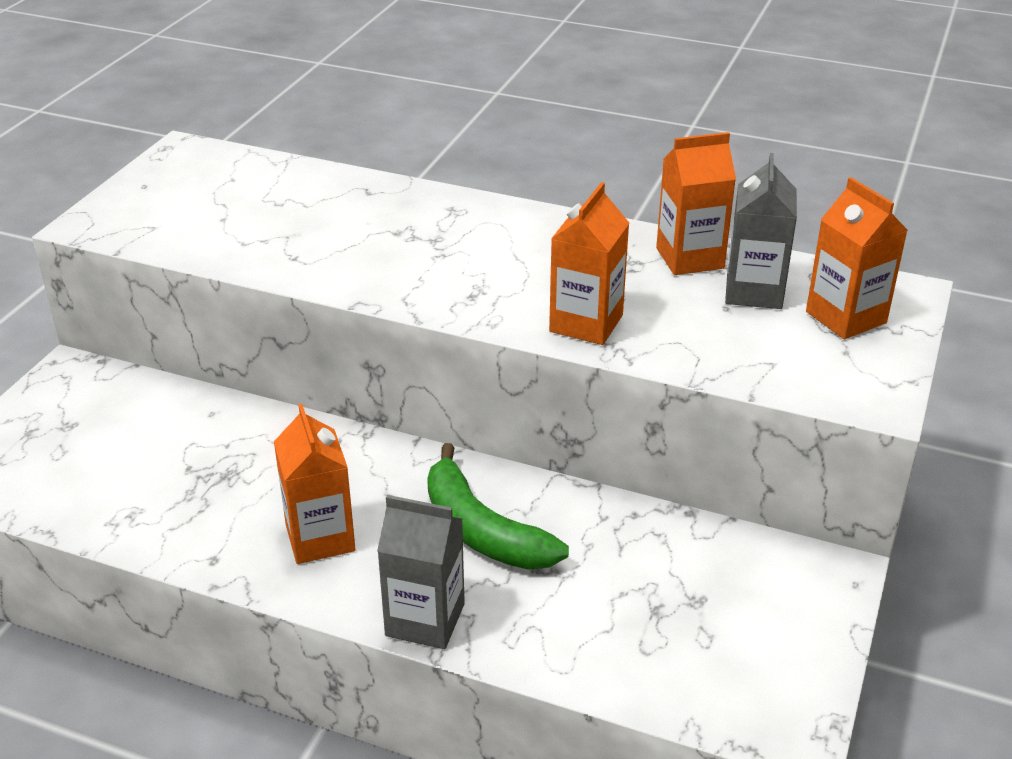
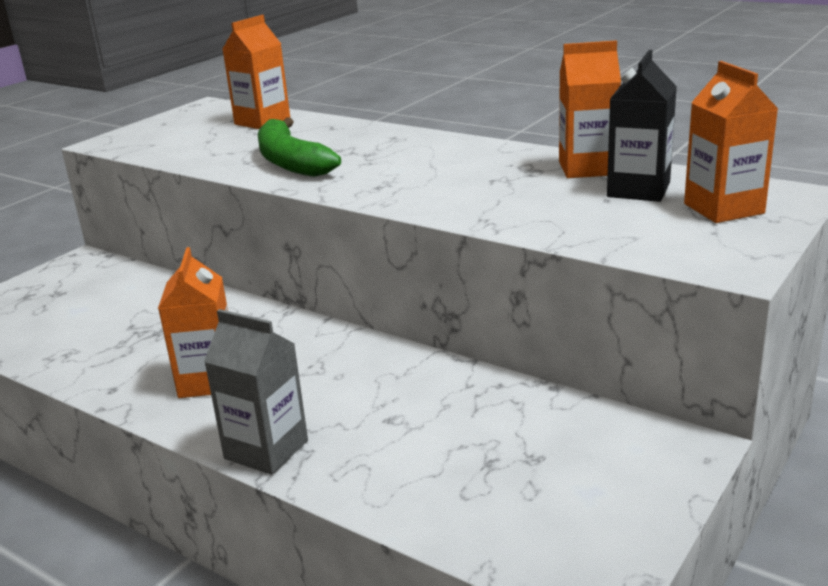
camera: 15 degrees right, 10 degrees down
green banana [427,443,569,570] -> green banana moved to [258,117,341,177]
orange carton [549,182,629,345] -> orange carton moved to [223,15,290,129]
grey carton [725,153,797,309] -> black carton [607,50,677,202]

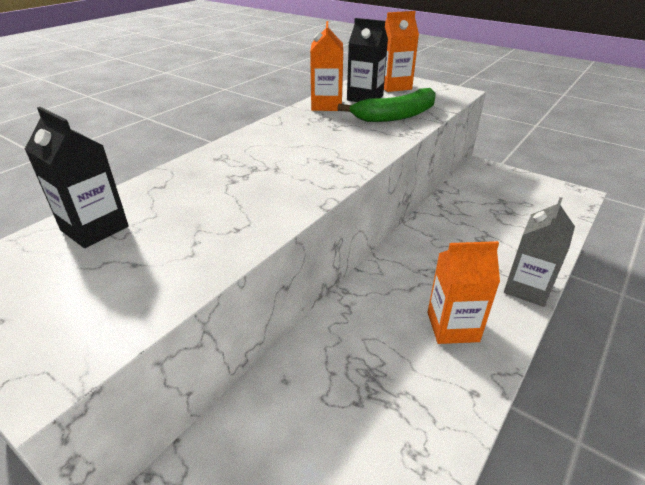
camera: 90 degrees left, 10 degrees up
orange carton [223,15,290,129] -> black carton [25,107,129,248]
green banana [258,117,341,177] -> green banana moved to [337,88,436,122]

